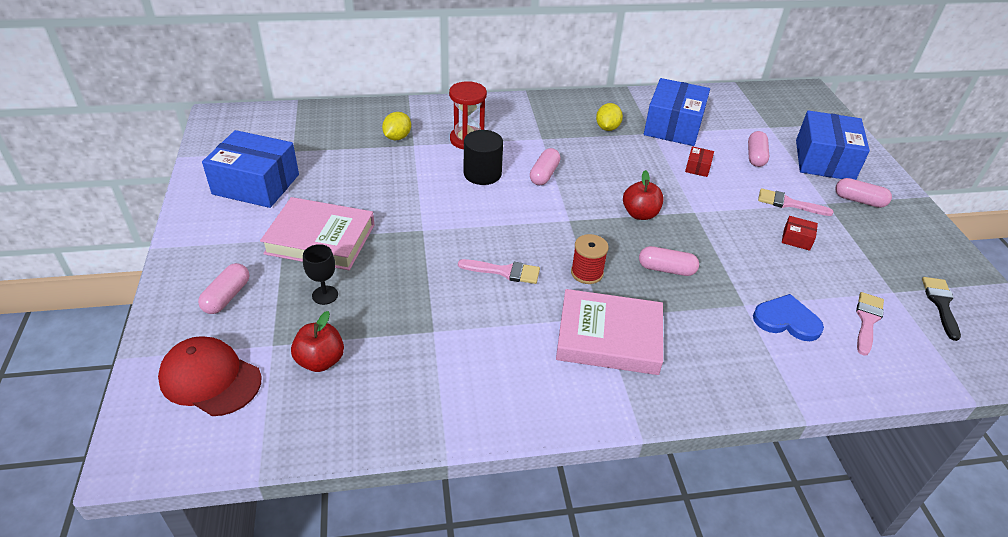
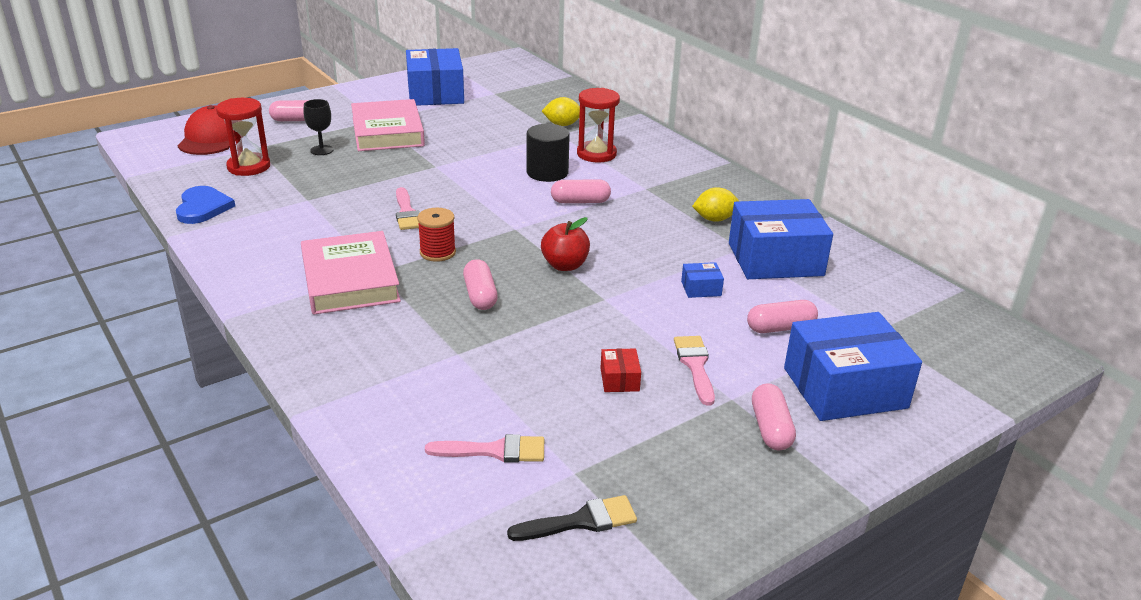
camera: 65 degrees right, 10 degrees down
red apple [291,311,344,372] -> red hourglass [216,98,270,176]
red box [685,146,714,177] -> blue box [681,262,724,298]
blue heart [753,294,824,341] -> blue heart moved to [176,186,235,224]

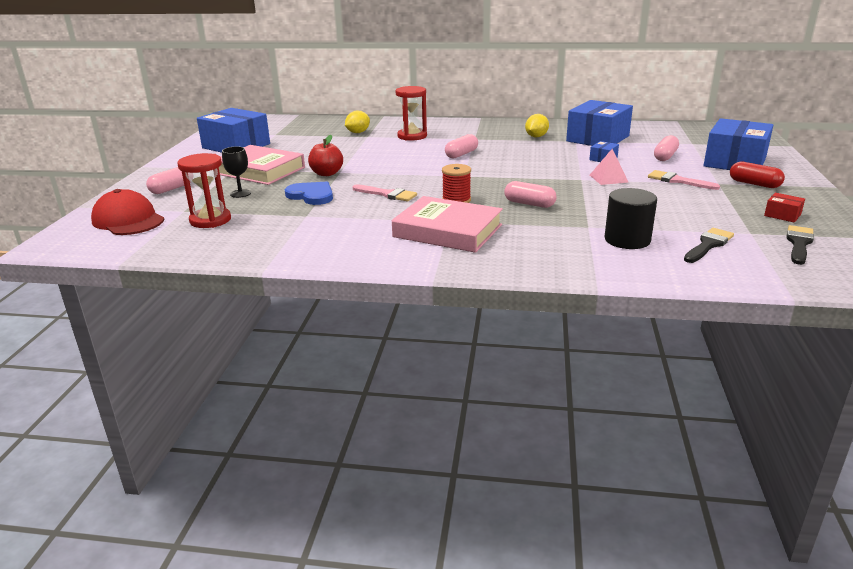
camera: 45 degrees left, 5 degrees down
blue heart [176,186,235,224] -> blue heart moved to [285,181,333,205]
pink brush [425,434,544,463] -> black brush [684,228,734,263]
black cylinder [527,124,570,182] -> black cylinder moved to [604,188,657,249]
red apple [541,217,590,271] -> red apple moved to [308,135,343,176]
red box [600,349,641,392] -> red box moved to [764,193,805,222]
pink capsule [752,383,796,450] -> red capsule [730,161,785,188]
none -> pink pyramid [590,149,629,185]

